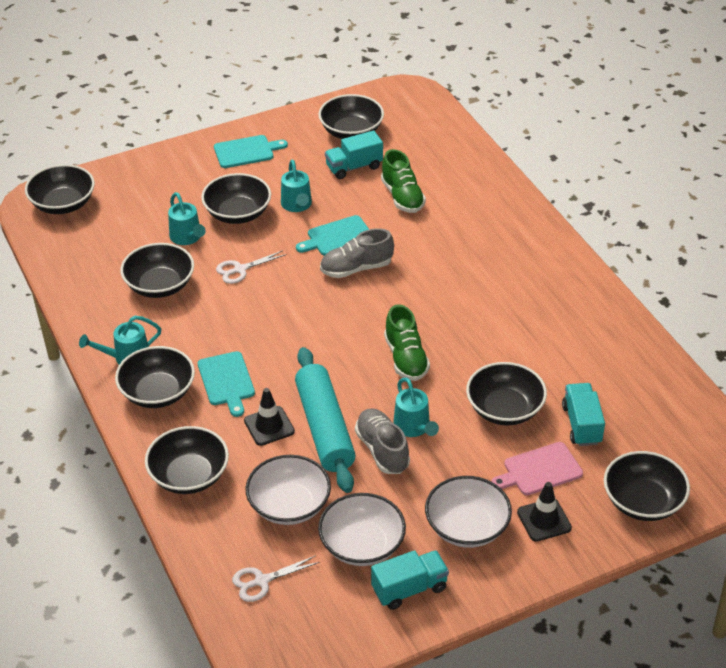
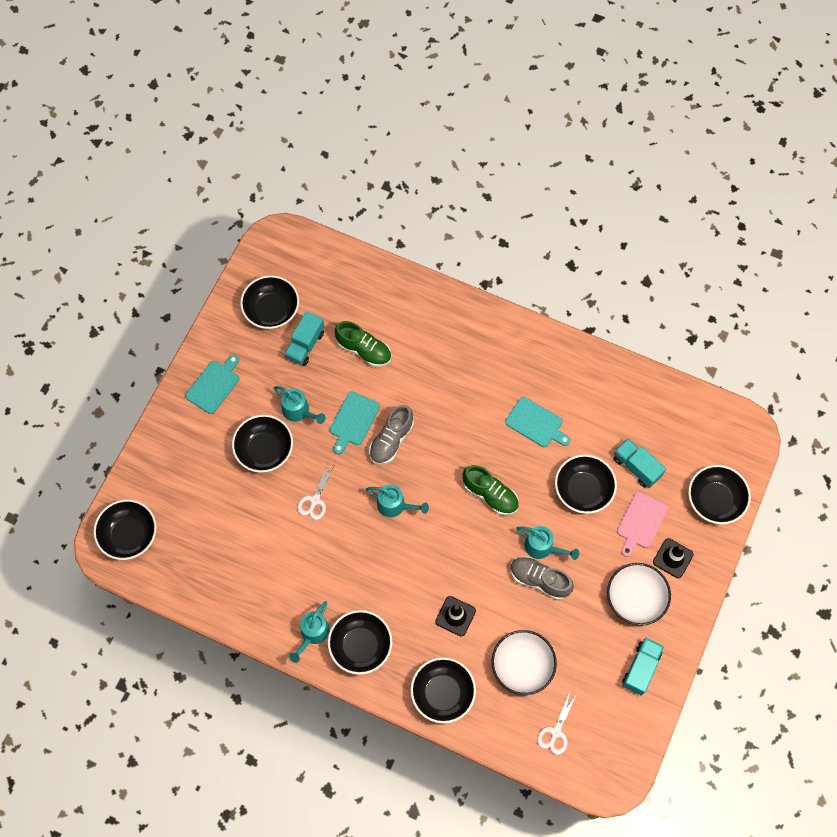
camera: 40 degrees left, 25 degrees up
black bowl [120,243,194,298] -> none
turquoise watering can [168,192,206,245] -> turquoise watering can moved to [366,484,429,517]
turquoise cutting board [198,351,255,417] -> turquoise cutting board moved to [505,397,570,447]
turquoise rolling pin [295,347,356,493] -> none
white bowl [318,493,406,566] -> none

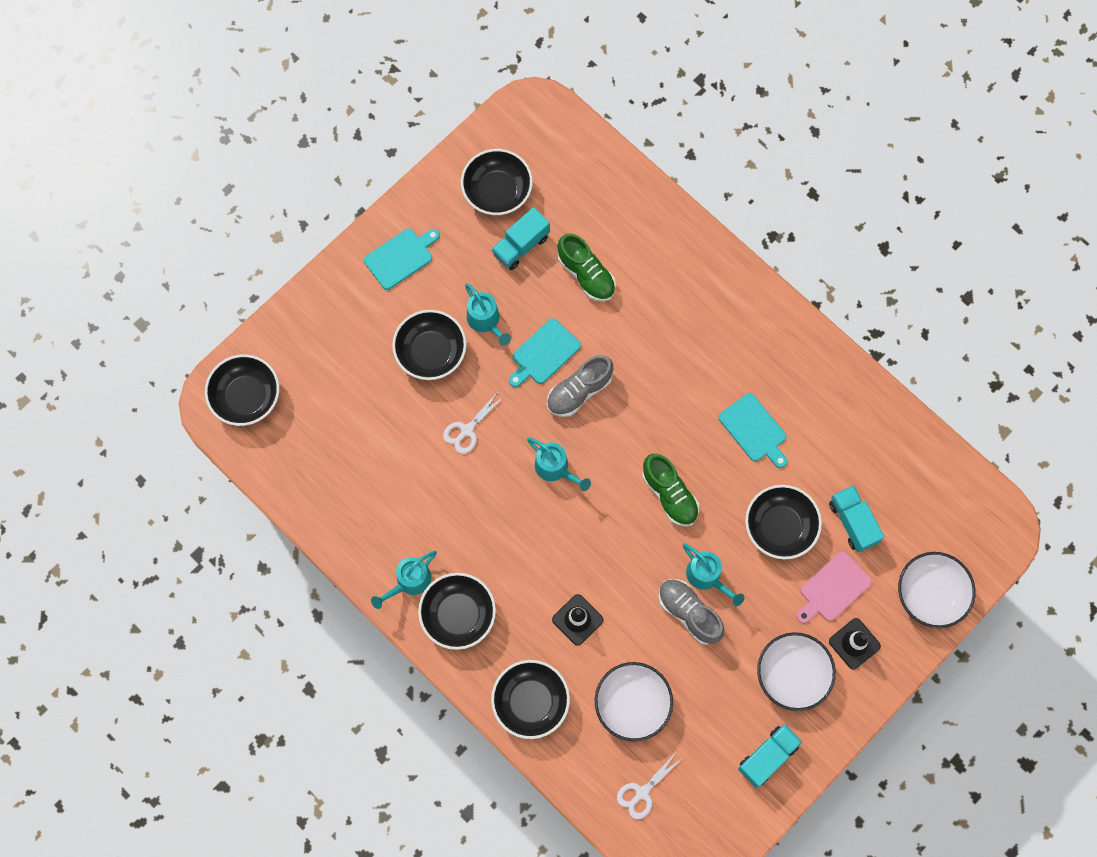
camera: 20 degrees right, 5 degrees up
black bowl [688,465,751,524] -> white bowl [898,552,975,628]

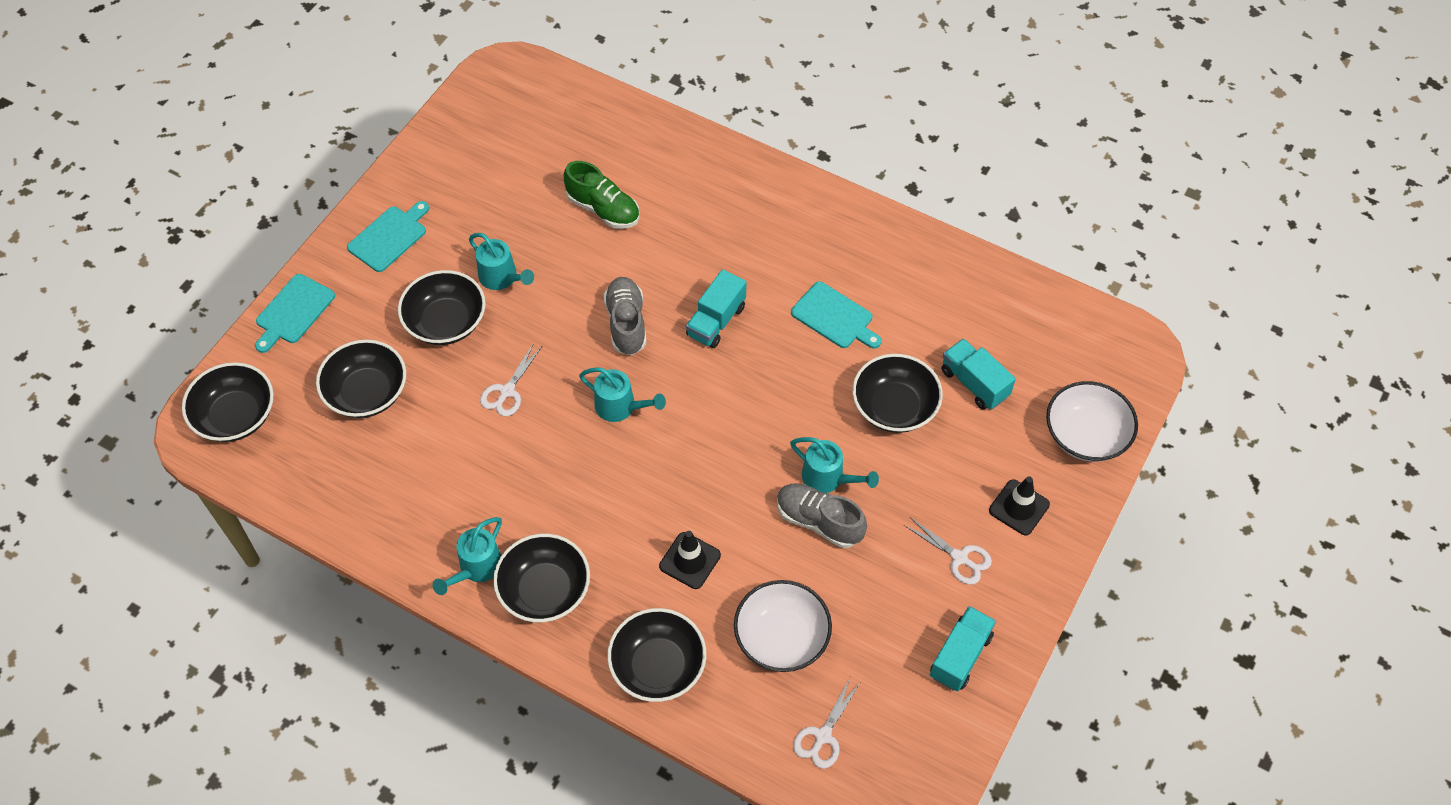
camera: 15 degrees left, 15 degrees down
black bowl [461,149,533,215] -> black bowl moved to [316,340,406,418]
turquoise truck [492,207,550,270] -> turquoise truck moved to [686,269,746,348]
turquoise cutting board [509,318,581,387] -> turquoise cutting board moved to [255,274,335,353]
grey shoe [547,355,613,417] -> grey shoe turned 135 degrees clockwise [604,277,647,356]
green shoe [642,454,699,527] -> none
white bowl [757,632,836,711] -> white scissors [904,517,992,585]
pink cutting board [796,551,872,623] -> none

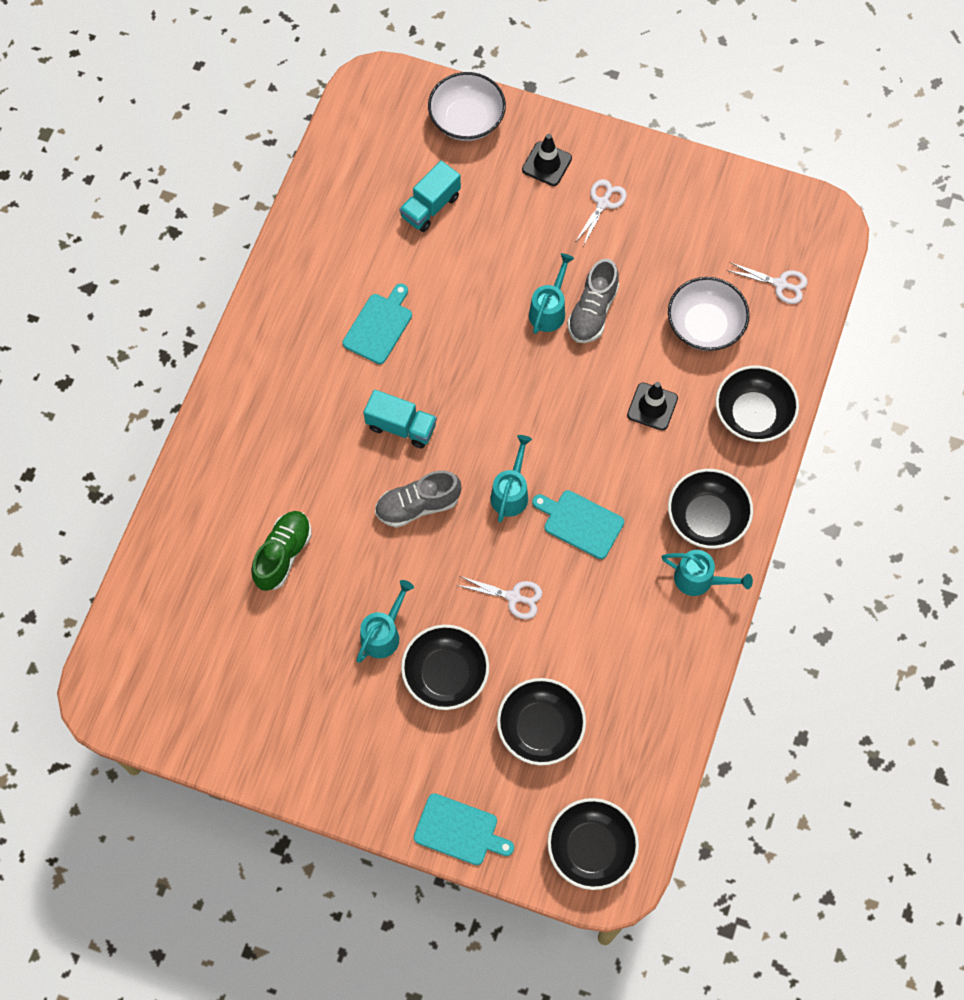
camera: 100 degrees left, 10 degrees up
turquoise cutting board [347,201,429,272] -> turquoise cutting board moved to [532,490,624,559]
black bowl [852,354,943,433] -> none
turquoise truck [930,606,996,691] -> none

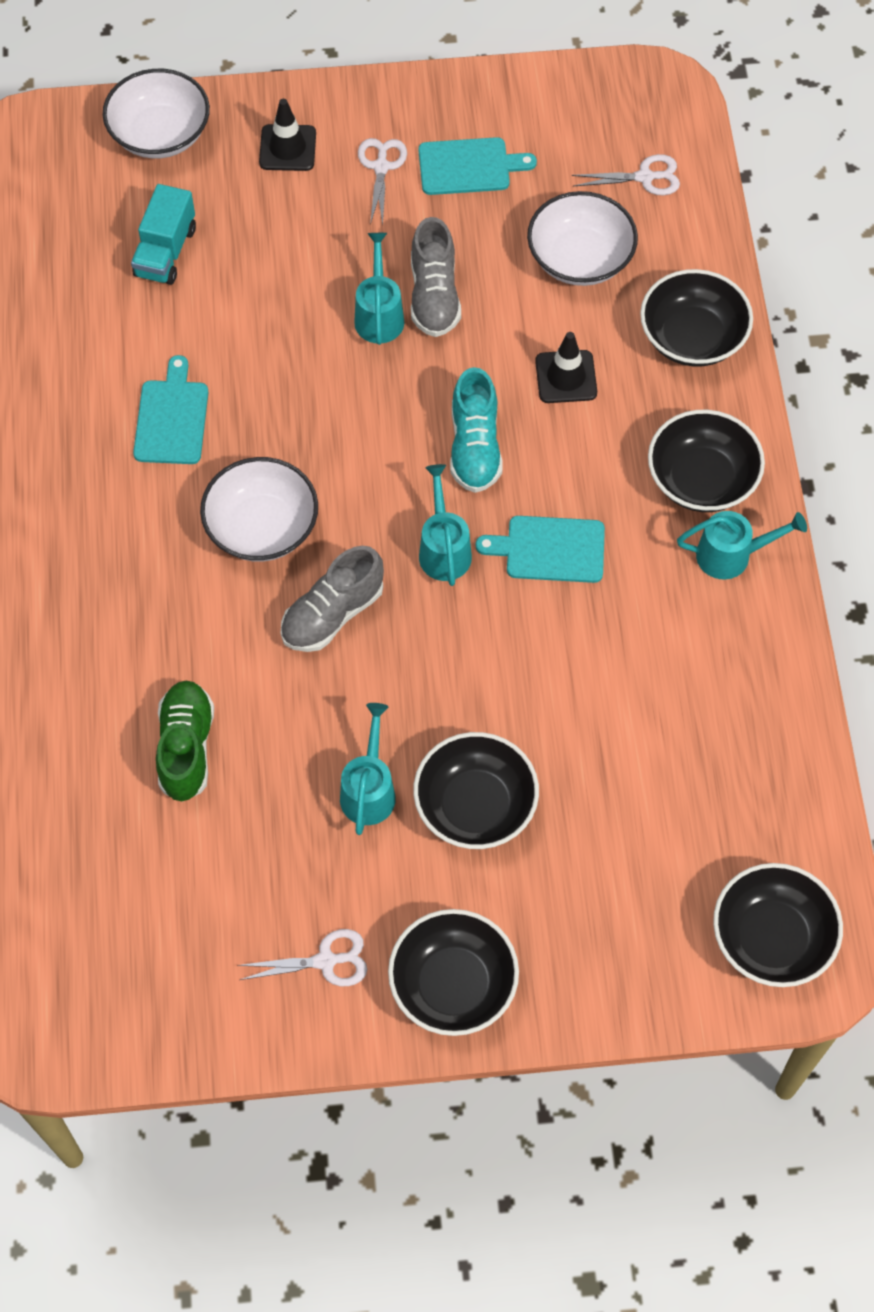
camera: 25 degrees left, 5 degrees down
turquoise truck [364,389,437,449] -> white bowl [200,457,318,562]
turquoise cutting board [414,793,514,865] -> turquoise cutting board moved to [419,137,537,195]
white scissors [456,576,542,619] -> white scissors moved to [237,929,367,986]
black bowl [497,678,586,766] -> black bowl moved to [388,909,519,1036]
none -> turquoise shoe [450,367,503,493]

